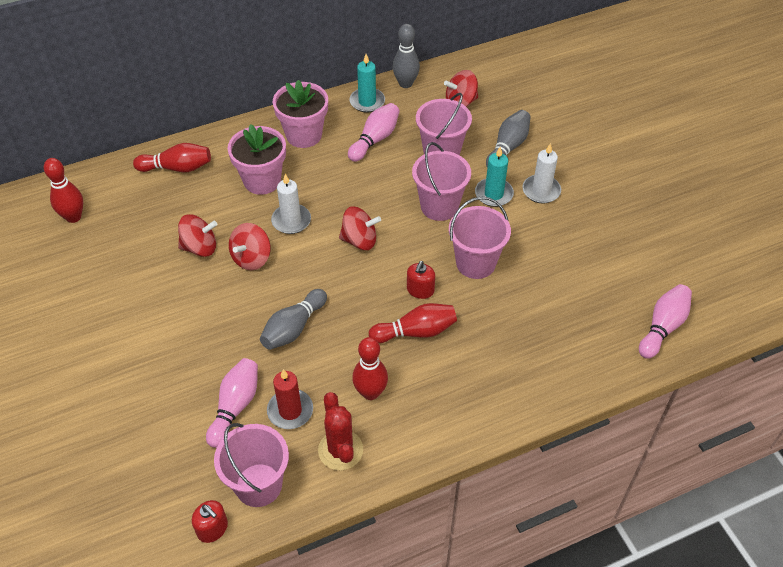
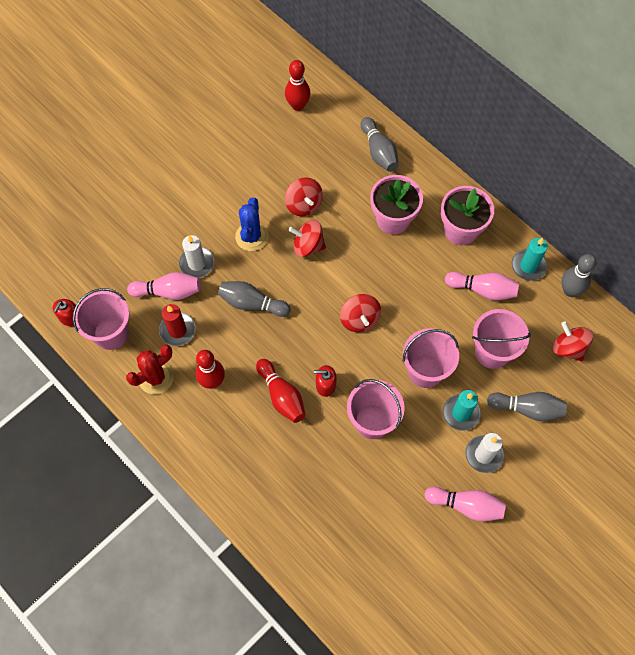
camera: 70 degrees right, 15 degrees up
red bowling pin [133,143,211,172] -> grey bowling pin [361,117,398,172]
white candle [271,174,311,234] -> white candle moved to [179,235,214,278]
pink bowling pin [639,284,692,359] -> pink bowling pin moved to [424,487,506,522]
none -> blue cactus [235,197,269,251]

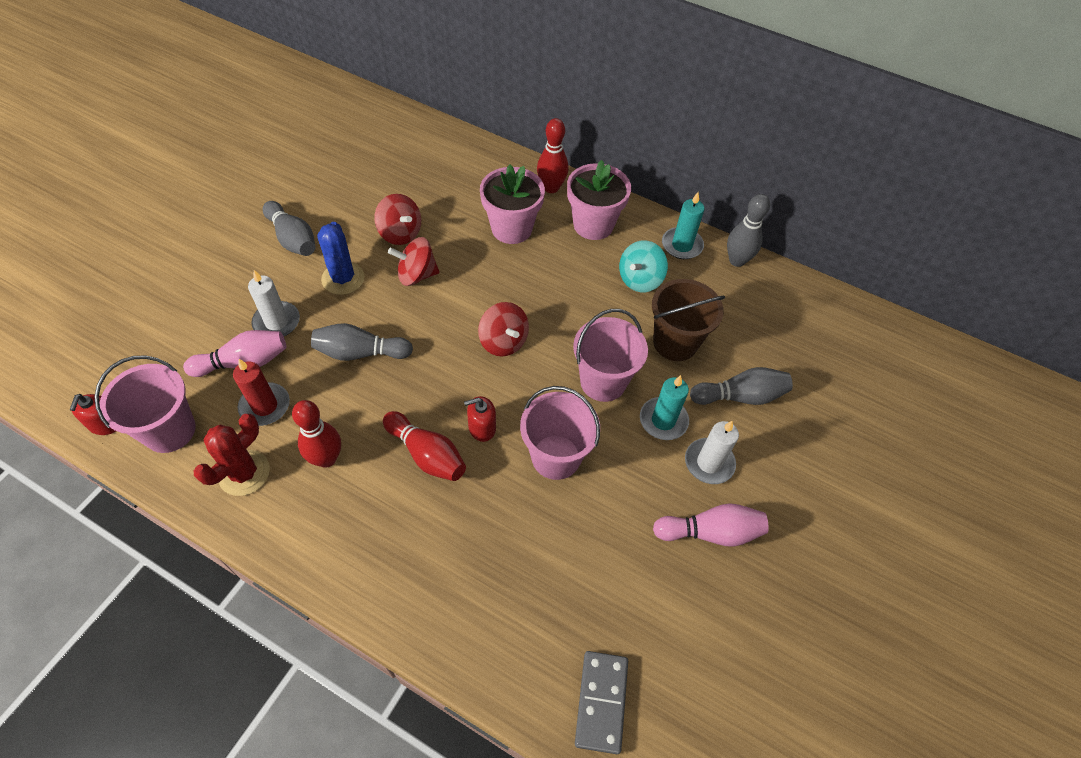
camera: 20 degrees left, 10 degrees down
red bowling pin [285,60,310,111] -> red bowling pin moved to [537,118,569,193]
grey bowling pin [361,117,398,172] -> grey bowling pin moved to [263,201,315,256]
pink bowling pin [445,272,519,300] -> turquoise spinning top [619,240,668,292]
pink bucket [472,309,531,369] -> brown bucket [652,279,725,361]
red spinning top [552,321,594,362] -> none
none -> grey domino [575,651,628,754]

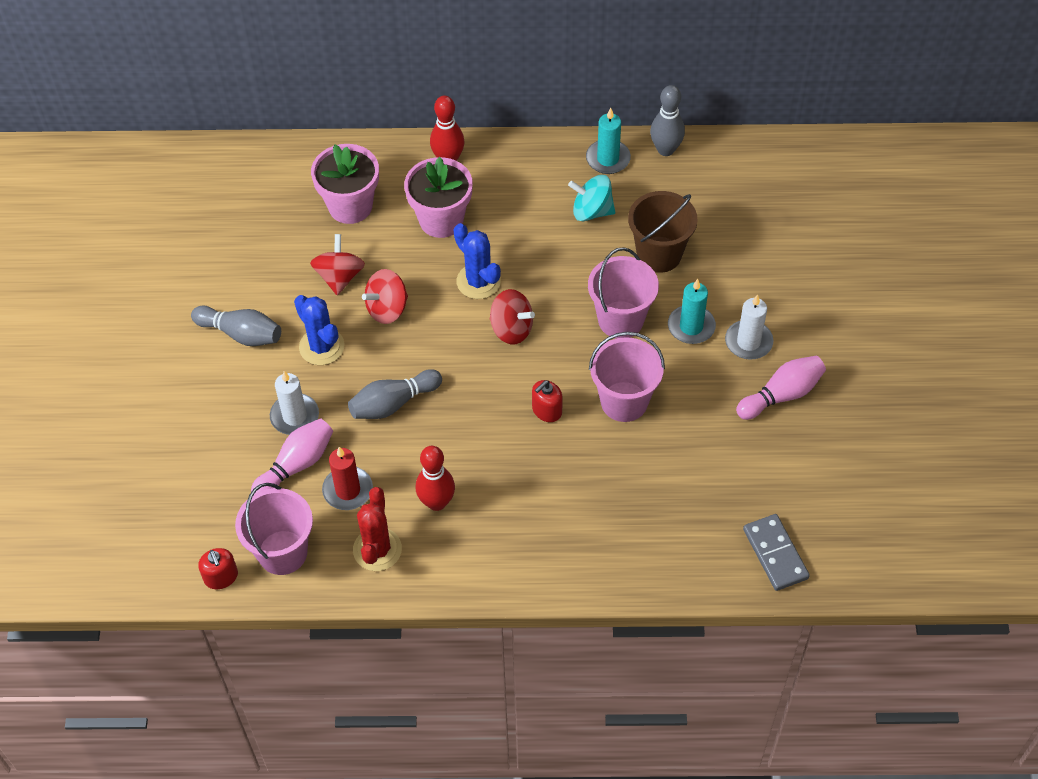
camera: 25 degrees left, 0 degrees up
red spinning top [374,194,421,245] -> red spinning top turned 105 degrees counterclockwise [310,234,365,295]
red bowling pin [383,411,466,481] -> none
pink flower pot [567,160,631,240] -> pink flower pot moved to [311,144,379,224]
turquoise spinning top [619,240,668,292] -> turquoise spinning top turned 90 degrees clockwise [568,175,615,221]
grey bowling pin [690,367,793,405] -> none
none -> blue cactus [454,223,501,299]

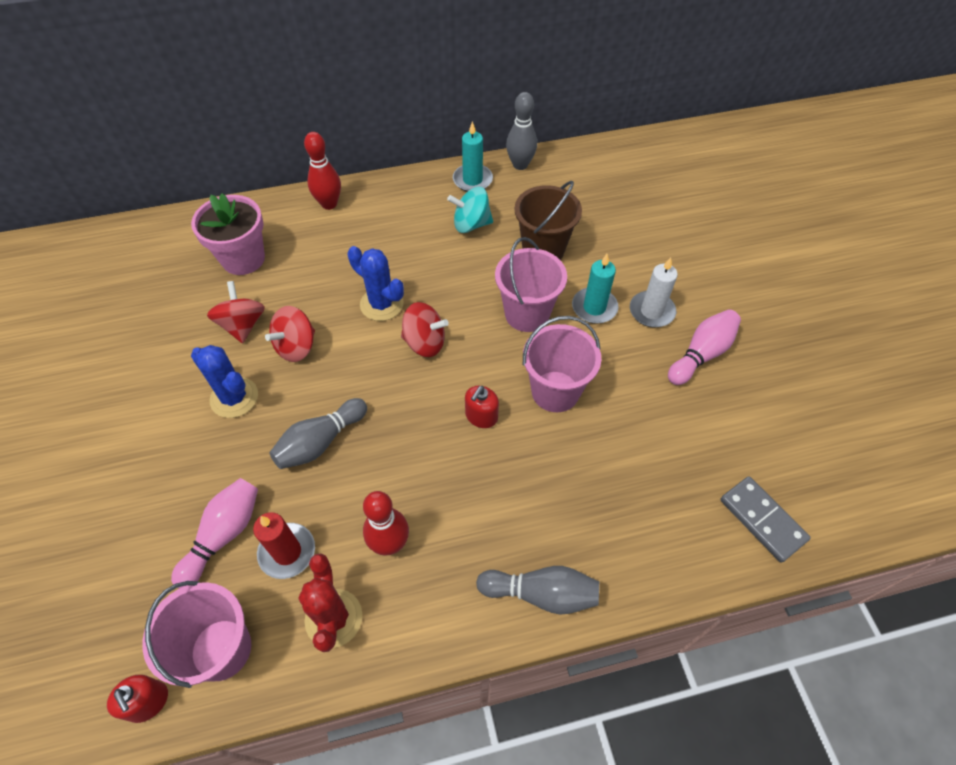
camera: 15 degrees left, 0 degrees up
grey bowling pin [191,306,281,346] -> grey bowling pin moved to [476,566,599,615]
white candle [270,371,319,435] -> none
pink flower pot [404,157,473,238] -> none

